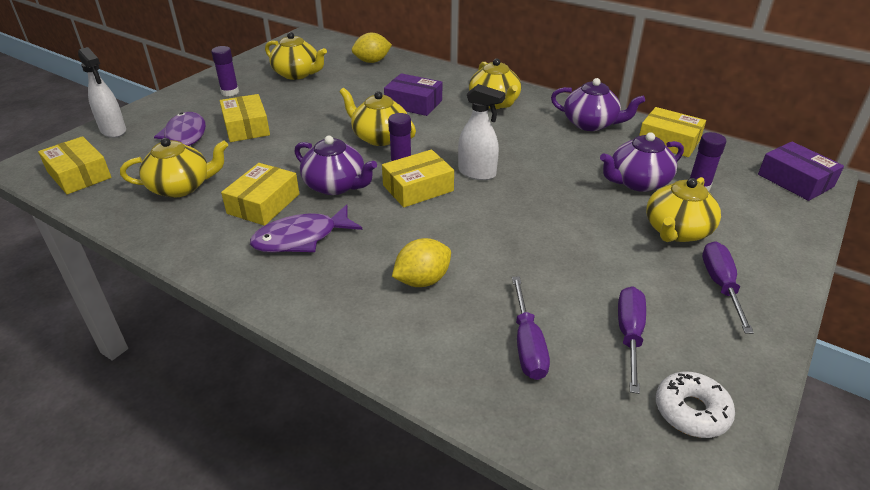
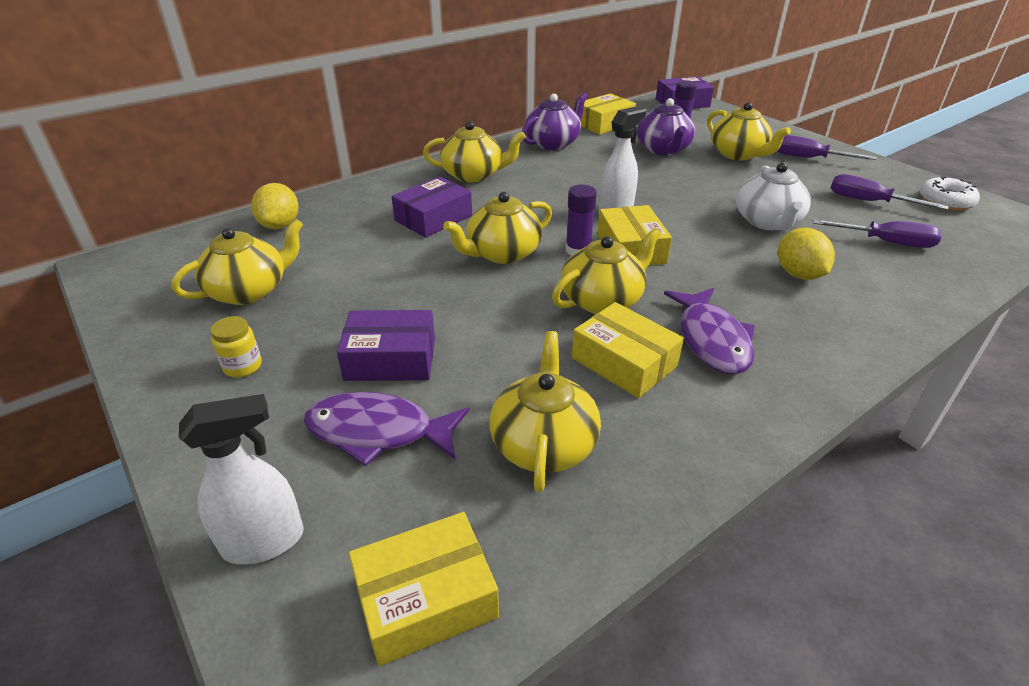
camera: 70 degrees left, 0 degrees up
purple glue stick [211,46,239,96] -> yellow jar [210,316,262,378]
yellow box [220,94,270,142] -> purple box [337,310,435,381]
purple teapot [294,136,377,195] -> yellow teapot [552,228,661,314]
none -> white teapot [736,163,811,230]

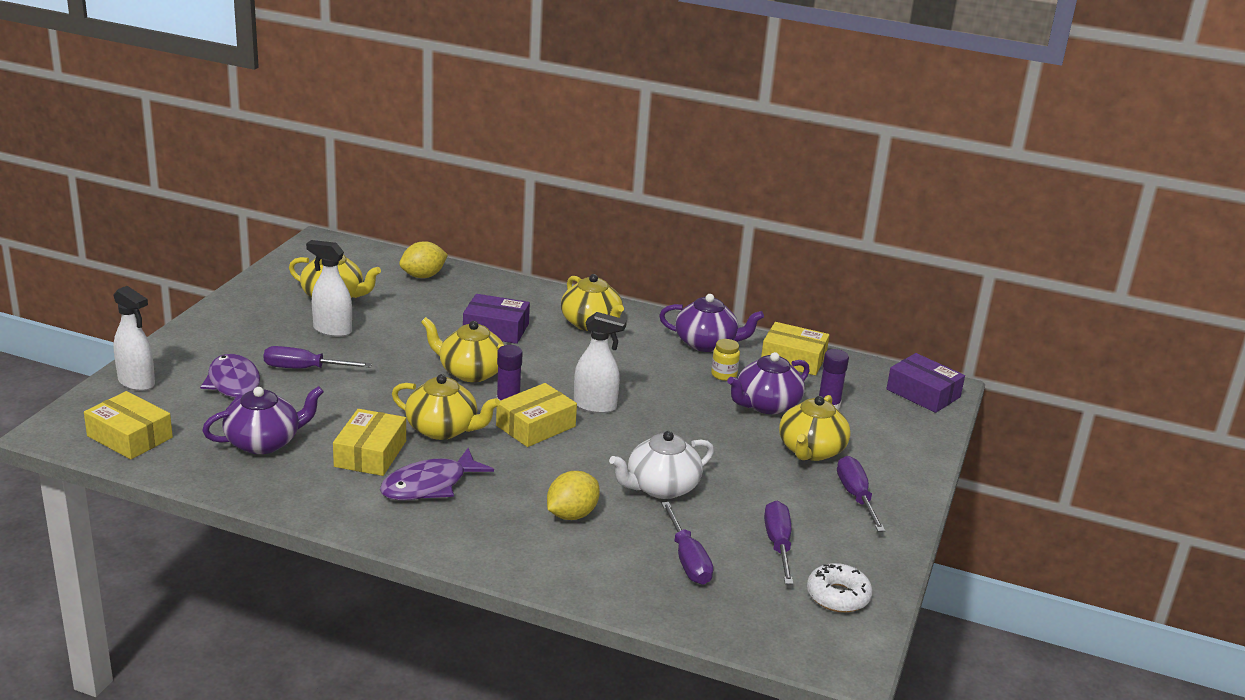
camera: 55 degrees right, 10 degrees down
yellow jar [210,316,262,378] -> yellow jar moved to [711,339,740,381]
purple box [337,310,435,381] -> purple screwdriver [263,346,372,369]
yellow teapot [489,331,601,492] -> purple teapot [202,386,324,454]
none -> white spray bottle [306,240,352,337]

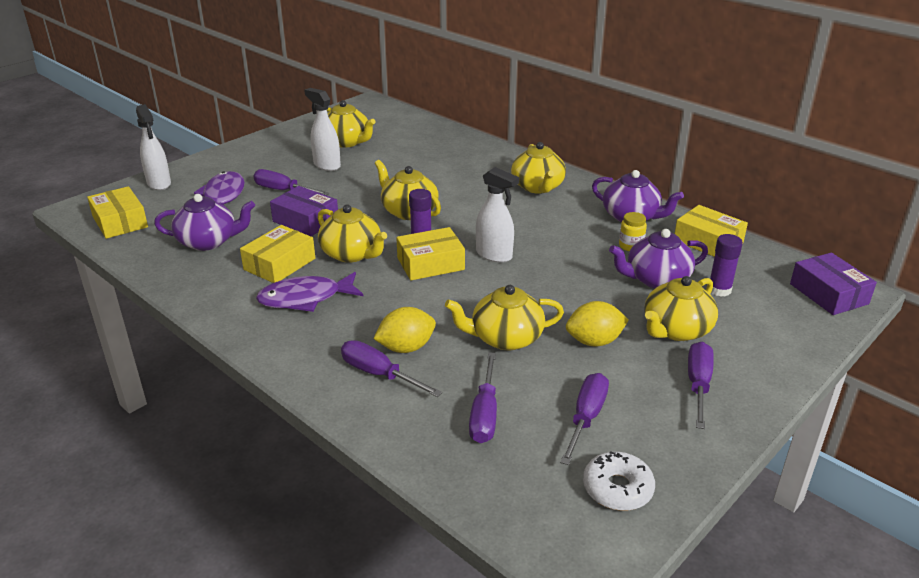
camera: 25 degrees right, 5 degrees up
yellow lemon [399,241,448,278] -> yellow lemon moved to [566,301,628,347]
purple box [463,294,530,344] -> purple box moved to [270,186,338,236]
white teapot [609,431,714,499] -> yellow teapot [445,285,564,350]
none -> purple screwdriver [341,340,442,397]

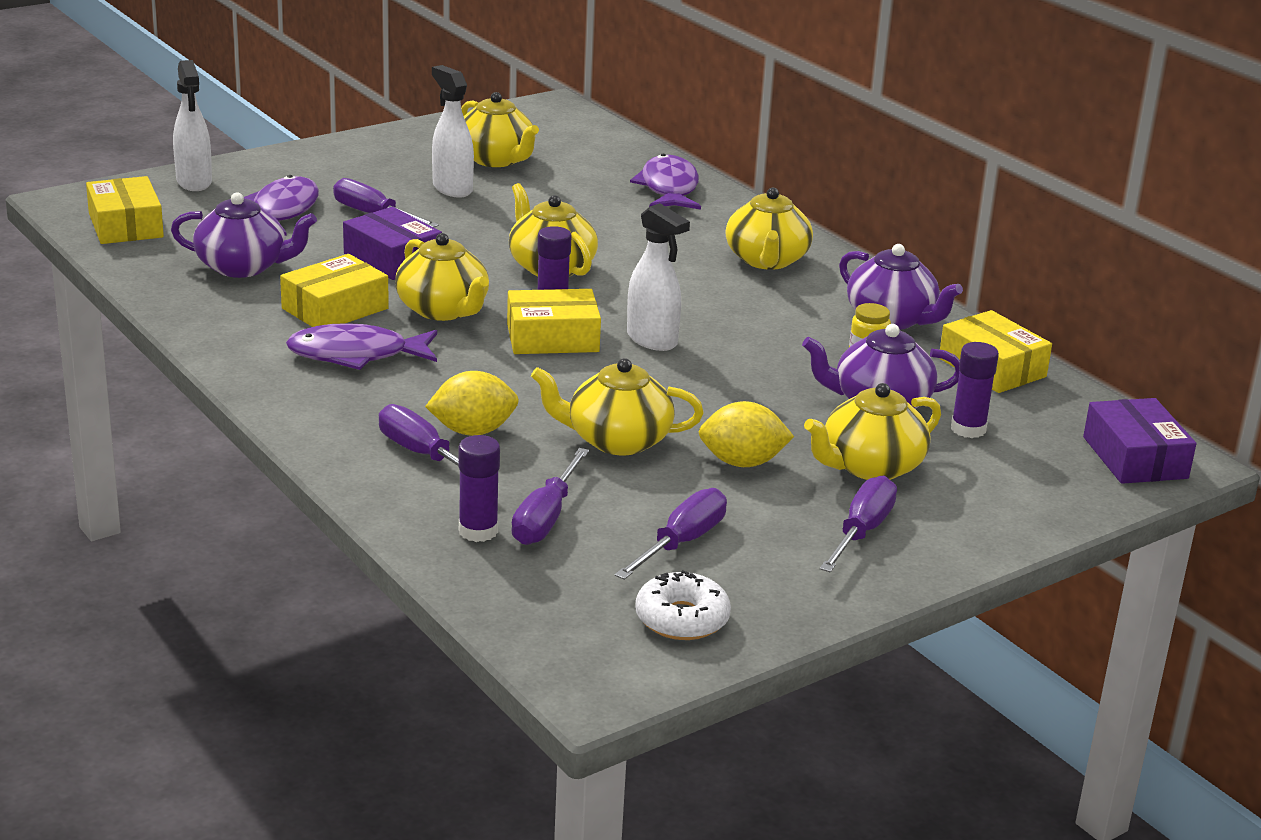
camera: 10 degrees right, 5 degrees down
none -> purple glue stick [458,435,500,542]
none -> purple fish [630,154,701,210]

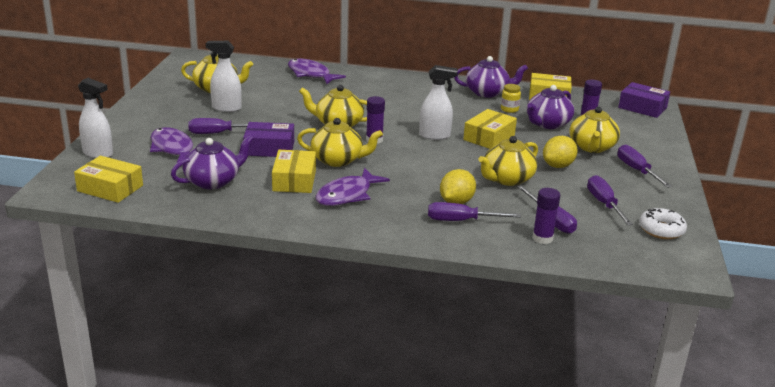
camera: 45 degrees left, 0 degrees up
yellow box [507,289,601,354] -> yellow box moved to [463,109,517,149]
yellow teapot [725,188,813,270] -> none

